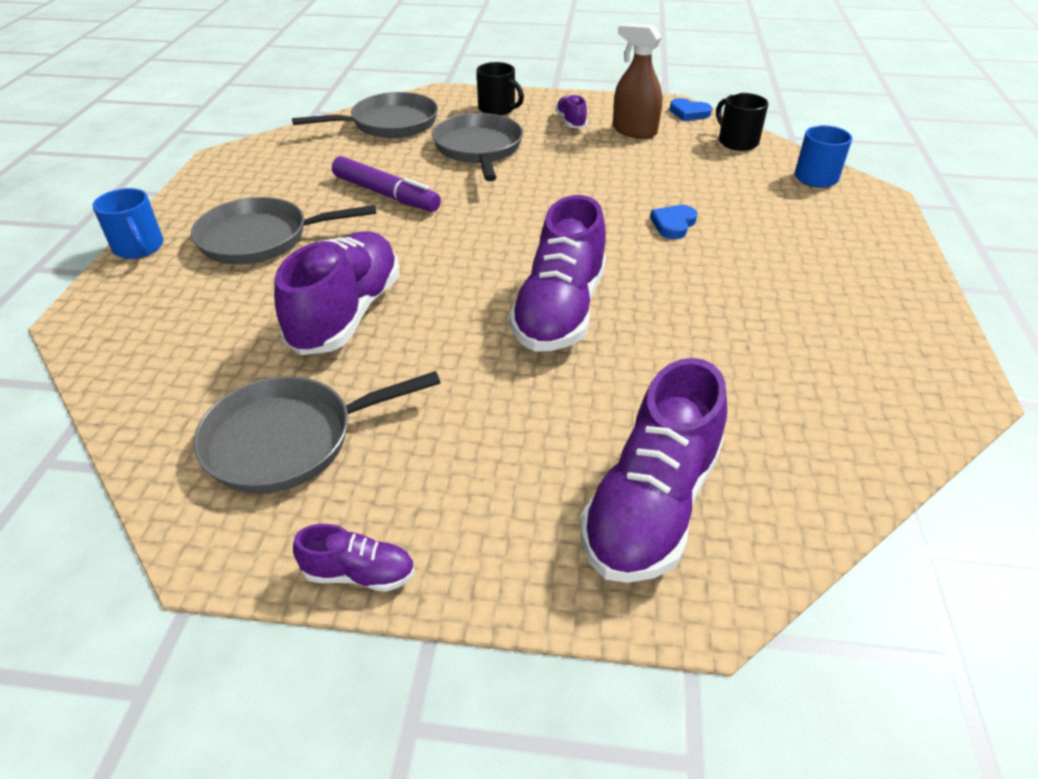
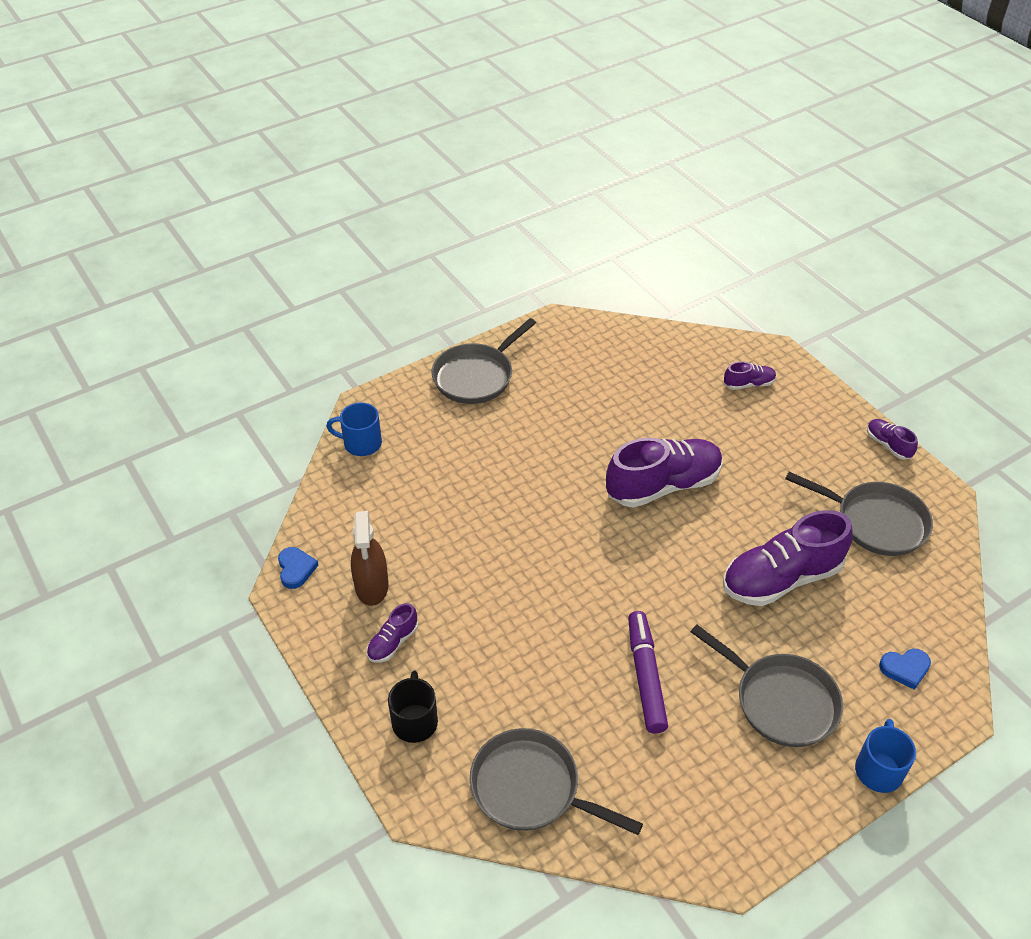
camera: 130 degrees left, 5 degrees up
grey pan [432,113,523,181] -> grey pan moved to [432,318,536,404]
purple shoe [580,358,727,583] -> purple shoe [724,361,776,390], size x0.47
blue heart [650,205,697,239] -> blue heart moved to [879,649,931,690]
black mug [716,93,768,151] -> none

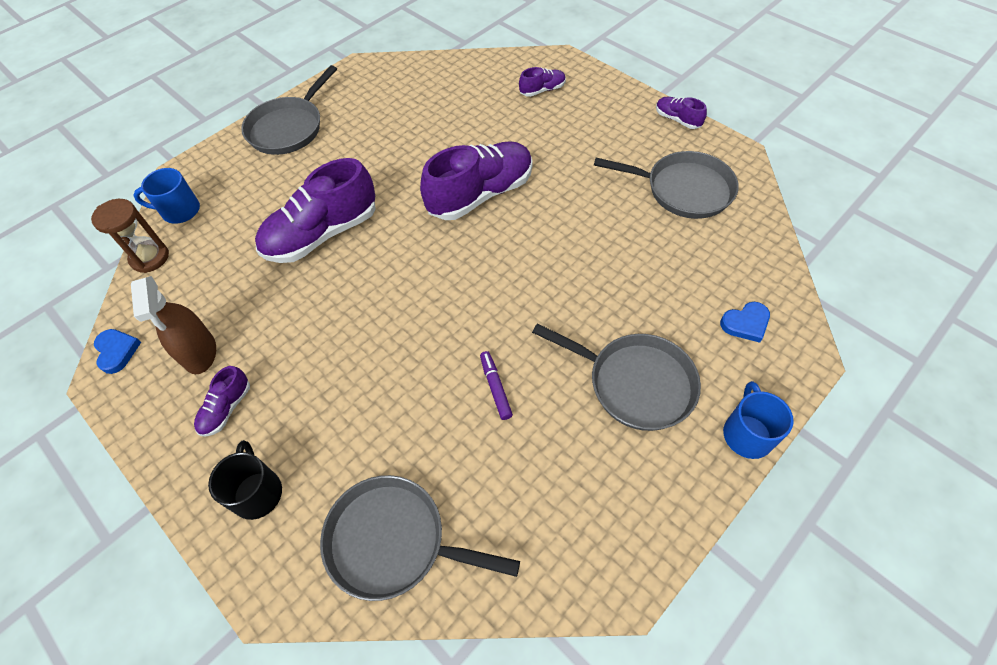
camera: 10 degrees left, 10 degrees up
purple marker [628,611,668,733] -> purple marker [480,351,513,420], size x0.55
purple shoe [723,510,853,606] -> purple shoe moved to [255,158,376,263]
none -> brown hourglass [91,199,169,273]

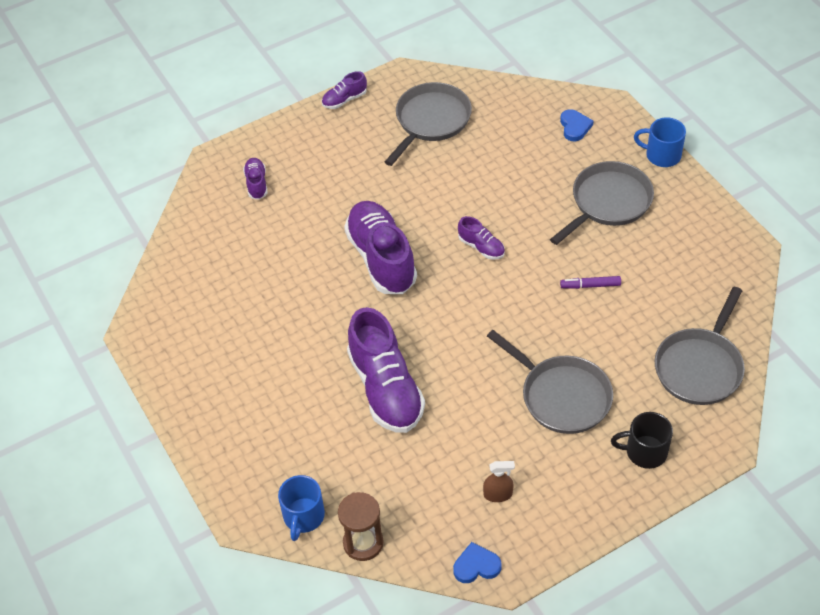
camera: 75 degrees left, 5 degrees down
brown spray bottle [131,276,216,374] -> brown spray bottle [483,461,515,502], size x0.57
purple shoe [194,366,250,437] -> purple shoe moved to [458,216,505,260]
grey pan [241,65,337,155] -> grey pan moved to [487,330,613,434]

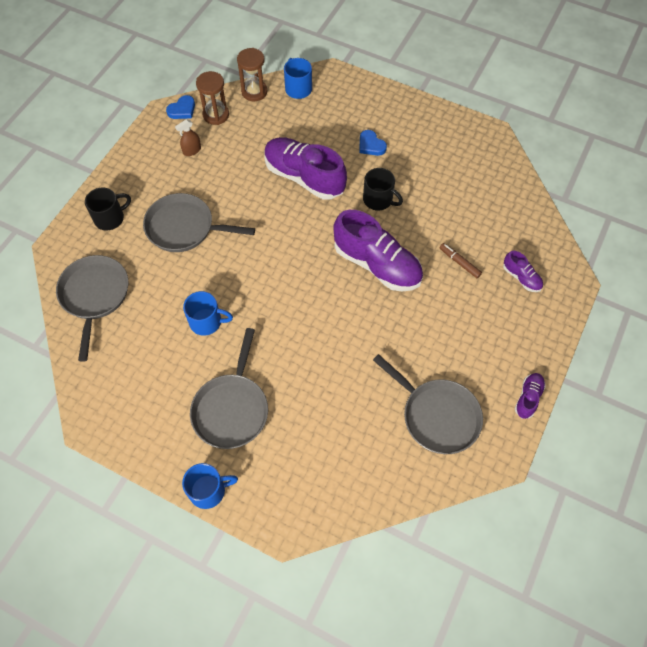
camera: 145 degrees right, 10 degrees up
grey pan [385,82,472,166] -> grey pan turned 45 degrees counterclockwise [373,354,483,454]
purple shoe [458,216,505,260] -> none
blue heart [560,109,593,141] -> blue heart moved to [360,130,387,156]
purple marker [560,276,621,289] -> blue mug [183,291,233,336]
none -> brown hourglass [196,71,229,125]
none -> black mug [363,168,403,211]
none -> brown marker [439,243,482,278]

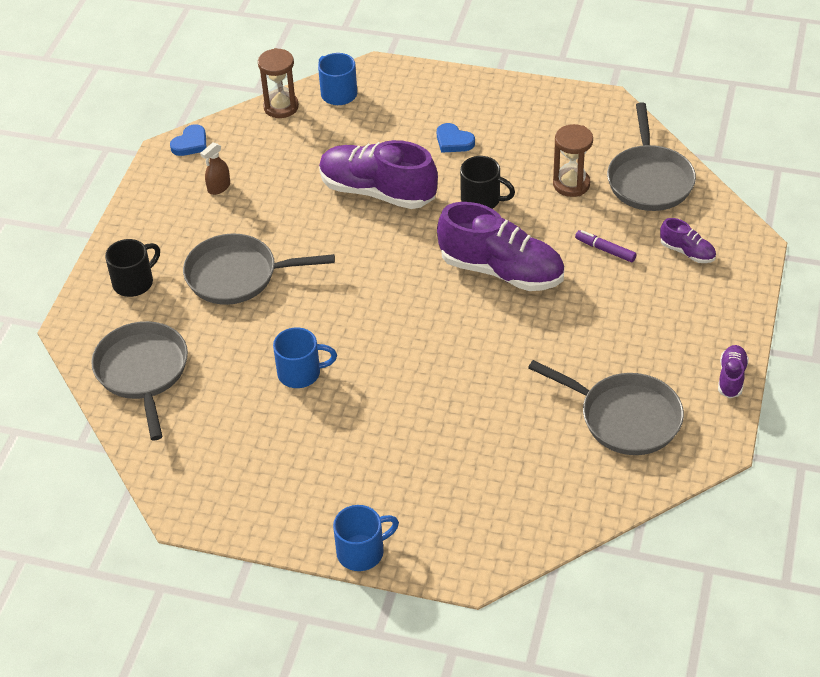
camera: 10 degrees left, 15 degrees down
grey pan [190,328,268,449] -> grey pan moved to [607,102,696,211]
brown hourglass [196,71,229,125] -> brown hourglass moved to [553,124,593,197]
brown marker [439,243,482,278] -> purple marker [575,230,637,262]

